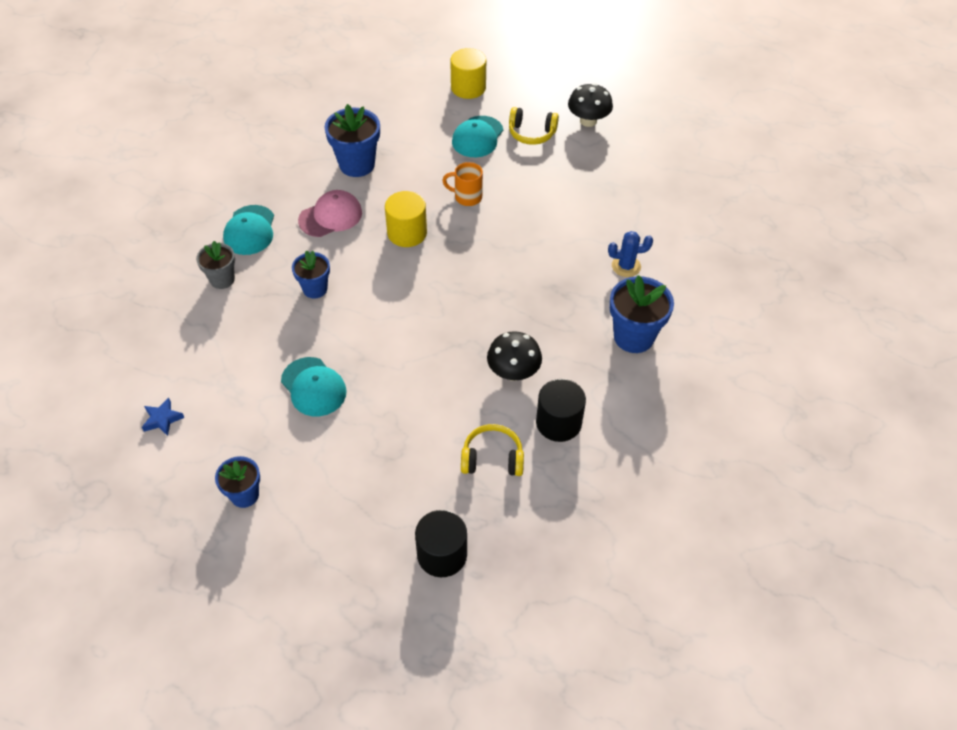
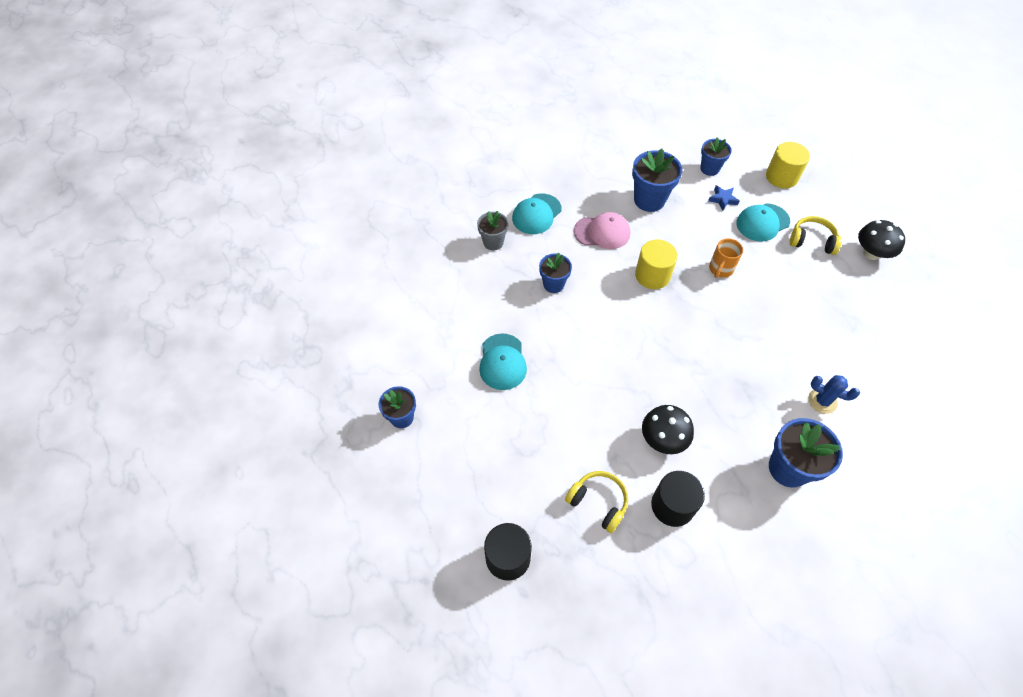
camera: 35 degrees right, 5 degrees up
blue star [142,398,184,436] -> blue star moved to [708,185,739,211]
orange mug [442,162,483,206] -> orange mug turned 105 degrees counterclockwise [709,238,743,278]
yellow headphones [509,107,559,145] -> yellow headphones turned 150 degrees clockwise [790,216,842,255]
none -> blue flower pot [701,137,732,176]

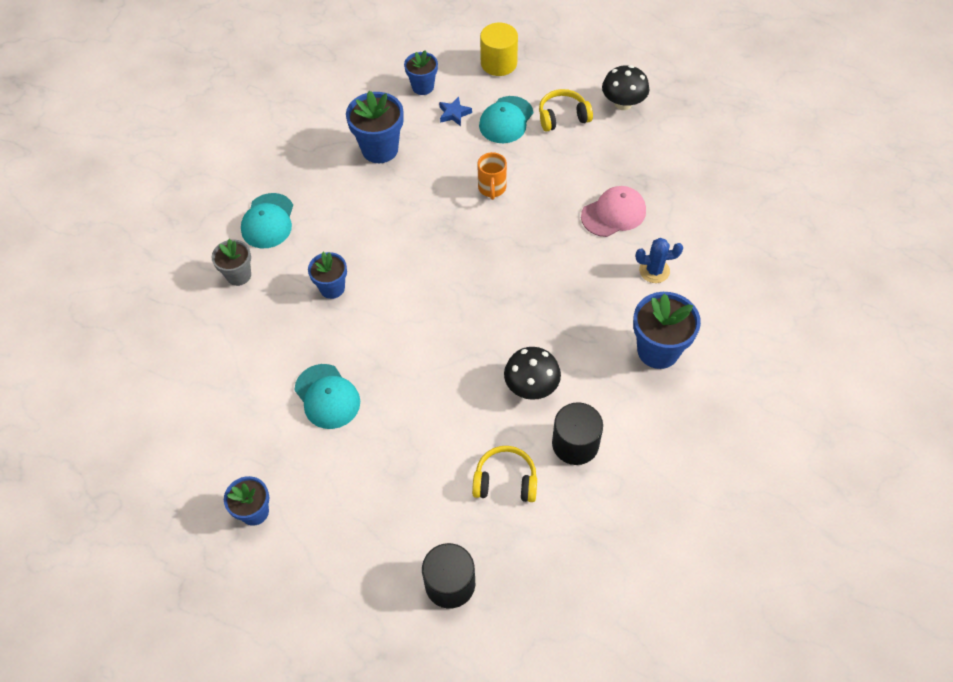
camera: 30 degrees left, 0 degrees up
pink cap [574,212,630,249] -> pink cap moved to [581,186,646,237]
yellow cylinder [635,239,678,289] -> none

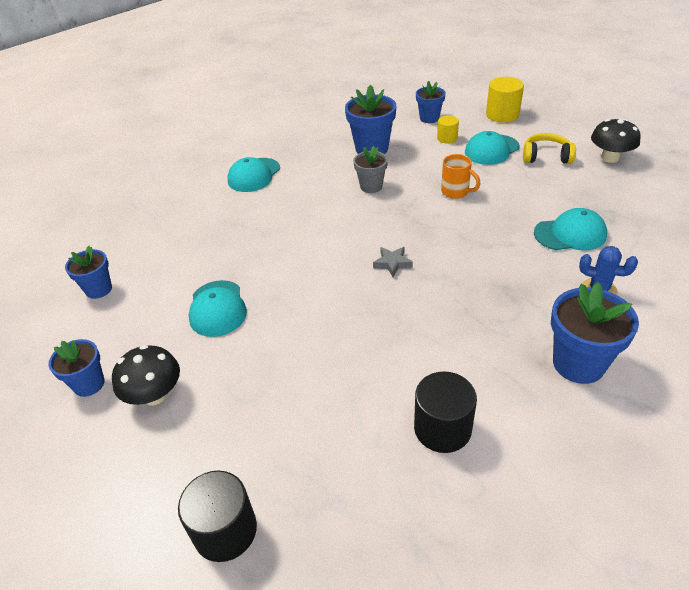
camera: 25 degrees right, 15 degrees down
grey flower pot [212,239,251,286] -> grey flower pot moved to [353,146,388,193]
blue flower pot [308,252,347,299] -> blue flower pot moved to [65,246,112,299]
blue star [439,97,472,126] -> yellow cylinder [437,116,459,144]
yellow headphones [472,446,537,502] -> none
orange mug [477,152,507,200] -> orange mug turned 75 degrees counterclockwise [441,154,481,199]
black mushroom [504,347,561,400] -> black mushroom moved to [112,345,180,405]
pink cap [581,186,646,237] -> turquoise cap [534,208,607,250]
none -> grey star [373,247,413,277]

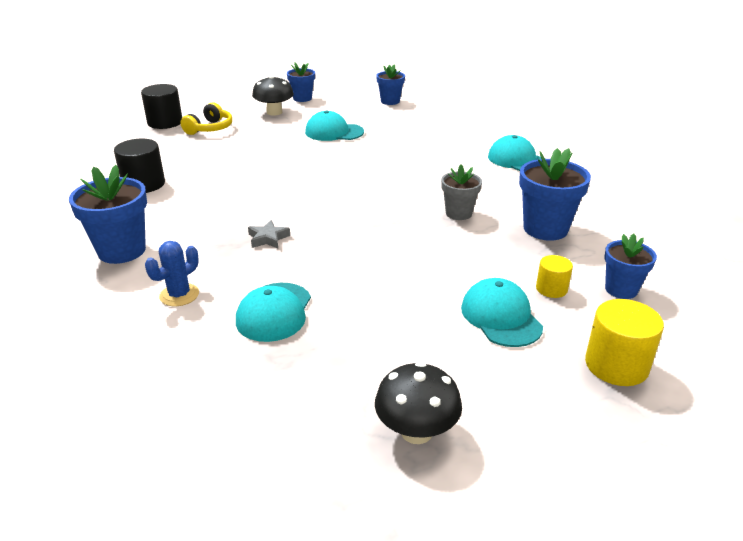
camera: 105 degrees right, 10 degrees down
grey star [373,247,413,277] -> grey star moved to [248,220,290,248]
orange mug [441,154,481,199] -> none
yellow headphones [523,133,576,164] -> yellow headphones moved to [180,102,232,135]

